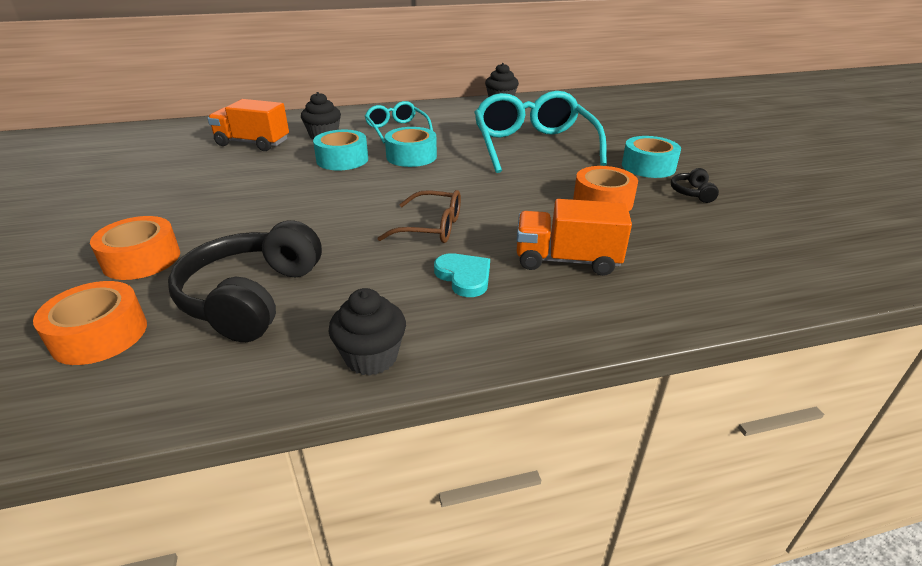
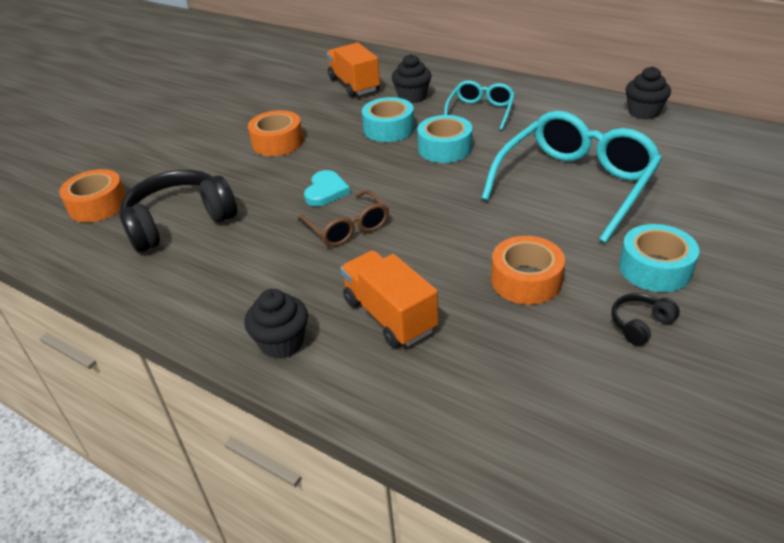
camera: 50 degrees right, 5 degrees up
orange tape [90,216,180,280] -> orange tape moved to [248,110,303,156]
black cupcake [328,288,406,376] -> black cupcake moved to [244,289,308,359]
turquoise heart [434,253,490,297] -> turquoise heart moved to [304,170,350,206]

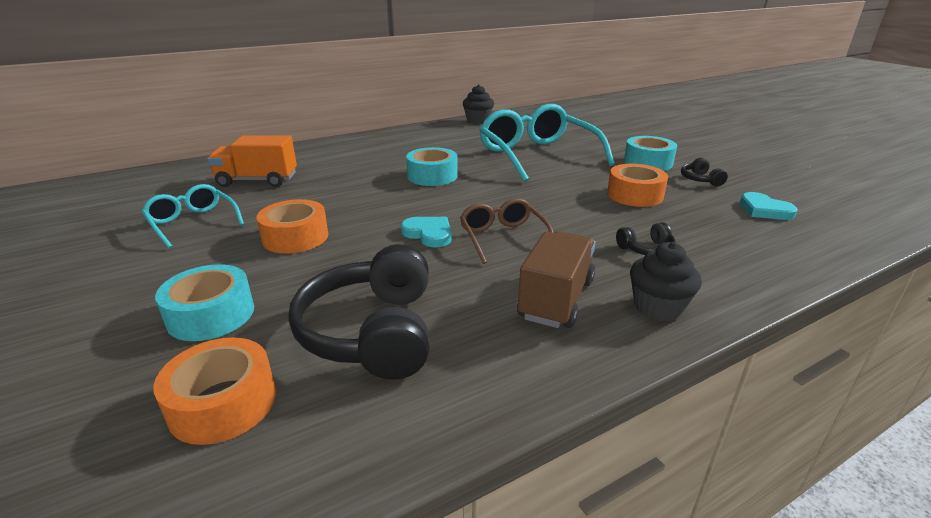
camera: 65 degrees left, 10 degrees down
brown glasses [298,190,389,247] -> brown glasses turned 105 degrees counterclockwise [460,198,554,264]
orange truck [340,251,438,348] -> black headphones [616,222,676,255]
turquoise tape [362,97,414,142] -> turquoise tape moved to [155,264,254,341]
black cupcake [392,54,431,103] -> none
turquoise glasses [444,80,515,130] -> turquoise glasses moved to [141,184,244,249]
none -> brown truck [517,231,596,328]
none -> turquoise heart [740,192,798,220]

